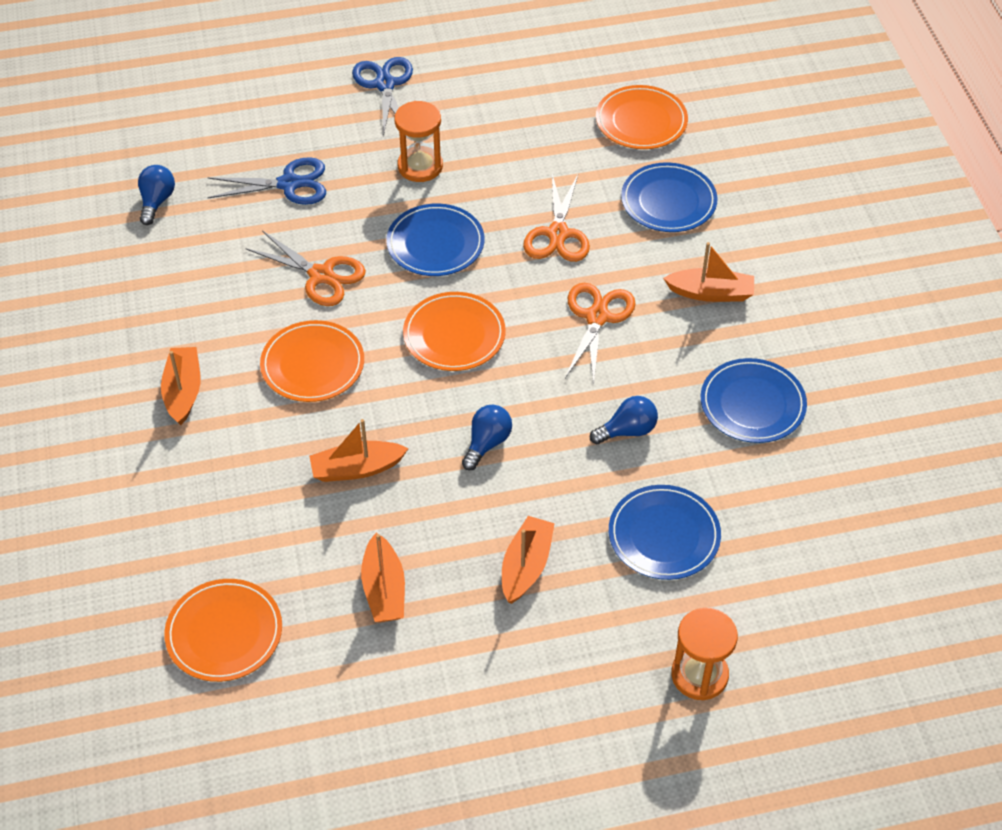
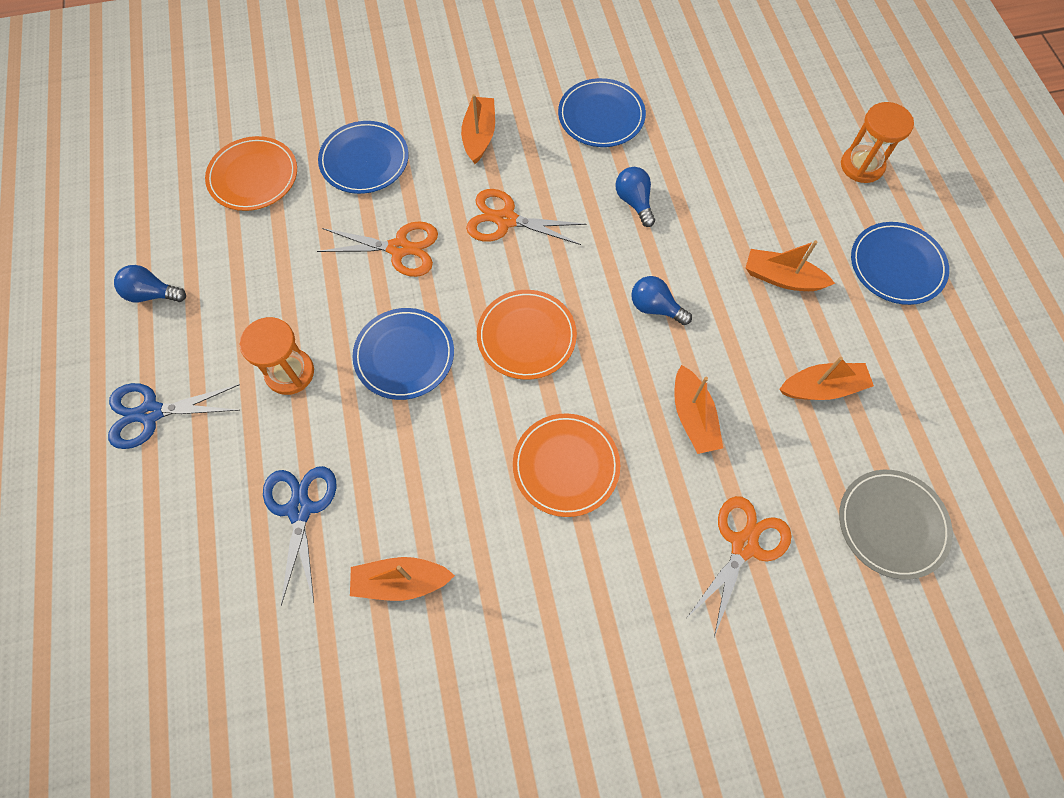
camera: 90 degrees left, 15 degrees up
blue light bulb [138,165,175,225] -> blue light bulb moved to [114,265,186,303]
orange boat [161,347,200,425] -> orange boat moved to [350,557,455,601]
orange plate [164,579,282,682] -> grey plate [839,470,953,580]
orange scissors [246,231,366,306] -> orange scissors moved to [687,496,792,637]
blue plate [609,485,721,580] -> blue plate moved to [851,222,949,305]

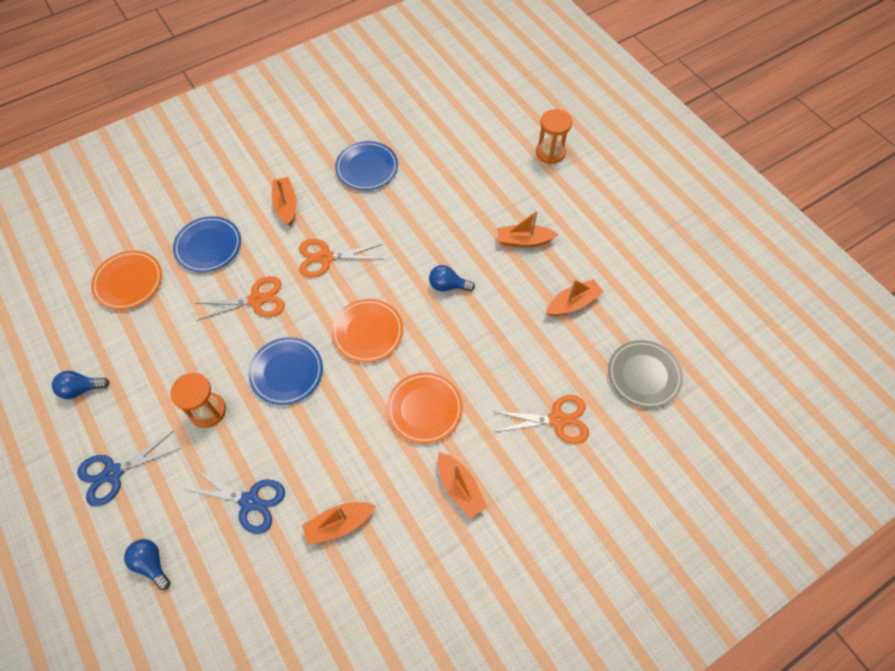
camera: 20 degrees left, 5 degrees down
blue scissors [263,466,336,606] -> blue scissors turned 135 degrees clockwise [184,469,285,534]
blue light bulb [615,167,655,227] -> blue light bulb moved to [124,539,171,590]
orange boat [674,365,723,454] -> orange boat moved to [437,452,487,518]
orange scissors [687,496,792,637] -> orange scissors turned 75 degrees clockwise [492,395,589,444]
blue plate [851,222,949,305] -> none

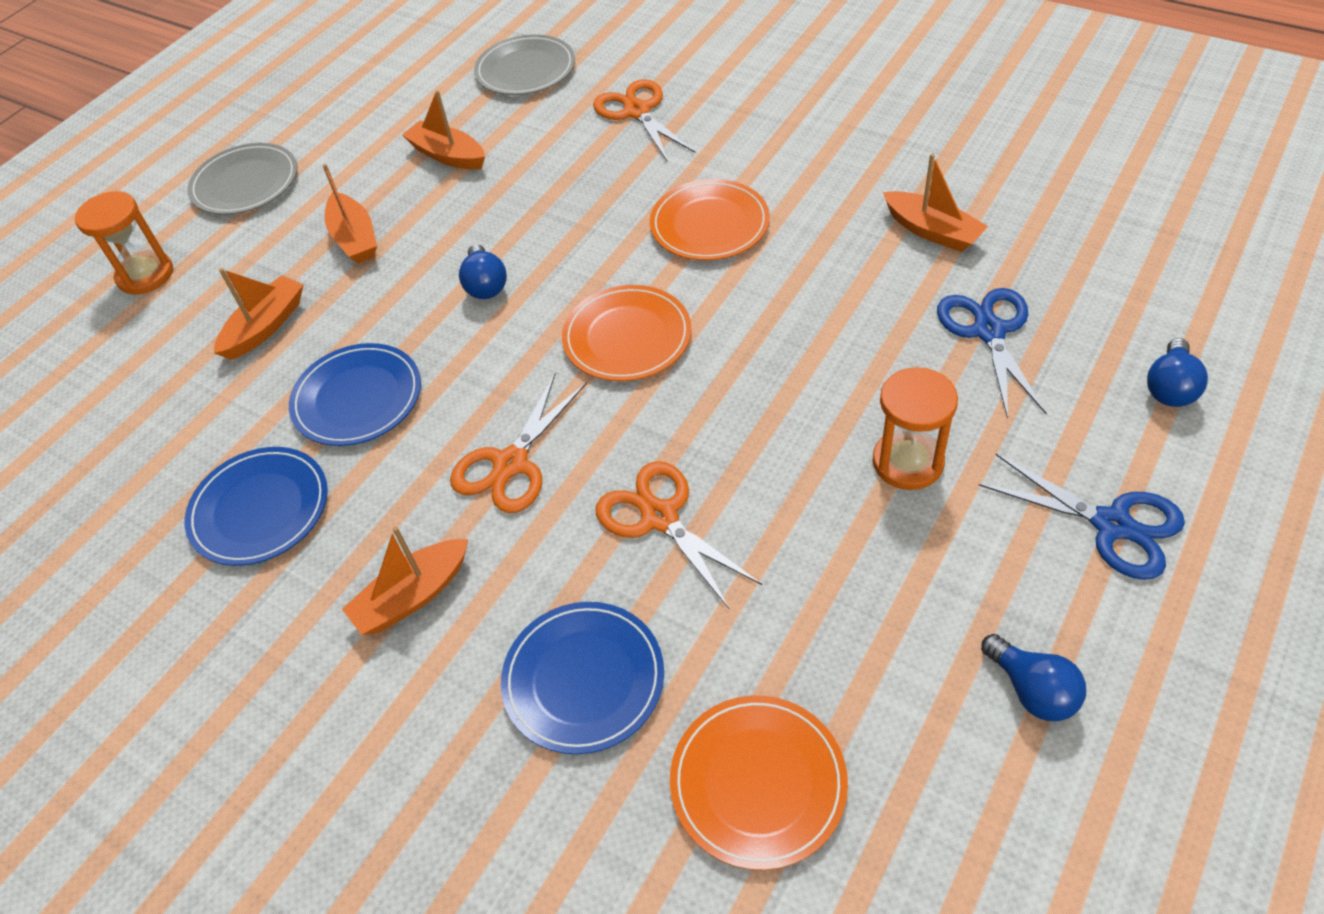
camera: 110 degrees left, 10 degrees down
blue plate [248,337,323,405] -> blue plate moved to [289,343,421,446]
orange scissors [299,239,383,278] -> orange scissors turned 60 degrees clockwise [450,374,587,513]
orange boat [437,452,487,518] -> orange boat moved to [214,268,304,360]
none -> grey plate [187,143,297,215]

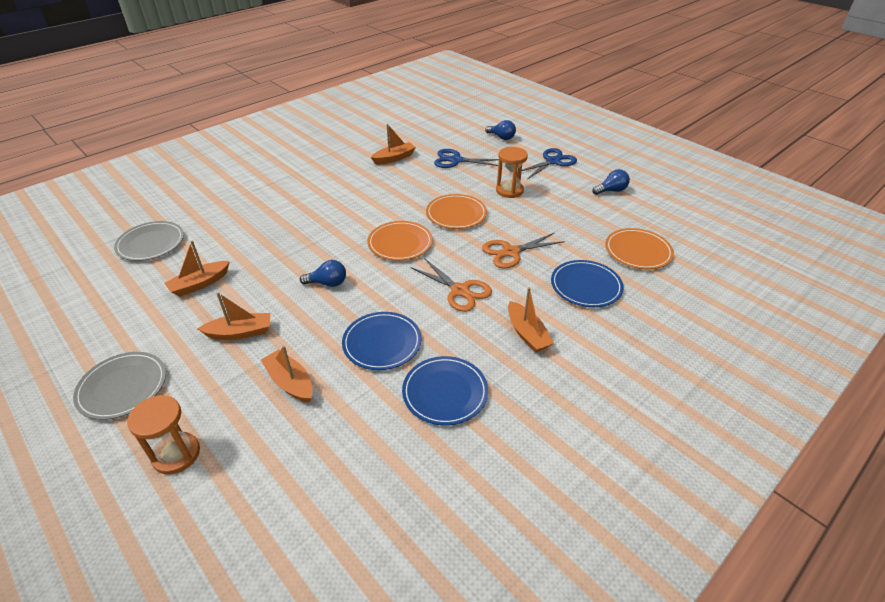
camera: 80 degrees left, 10 degrees down
orange scissors [593,79,695,162] -> none
orange plate [650,179,770,260] -> orange plate moved to [426,194,487,229]

